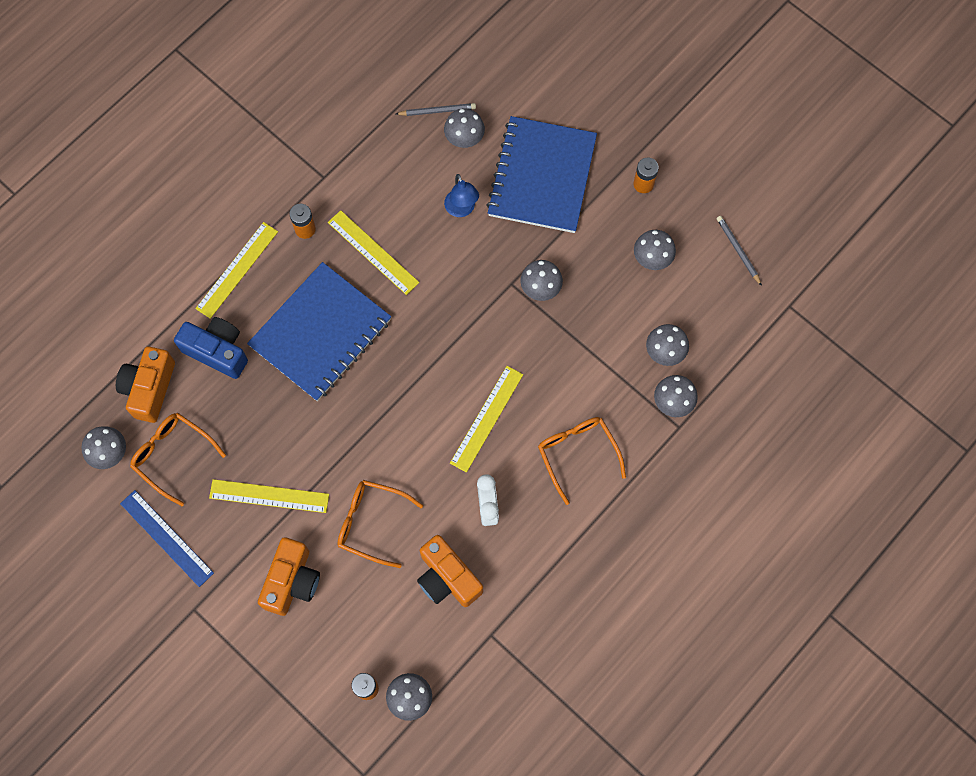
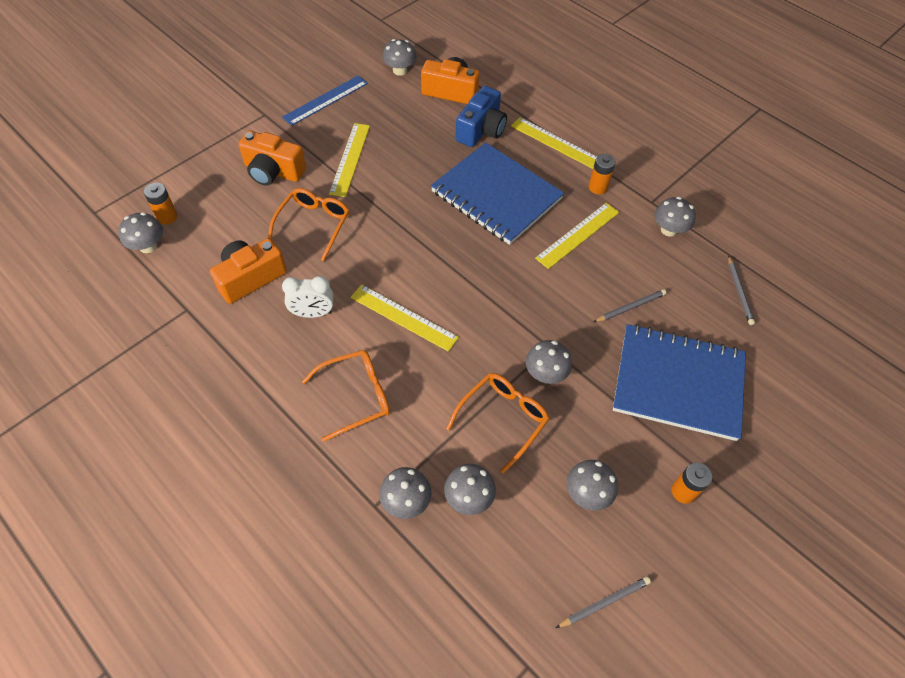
camera: 90 degrees right, 15 degrees down
orange glasses [130,413,226,506] -> orange glasses moved to [446,373,549,474]
grey mushroom [444,109,485,148] -> grey mushroom moved to [654,197,696,237]
blue lamp [444,174,479,217] -> grey pencil [594,289,666,322]

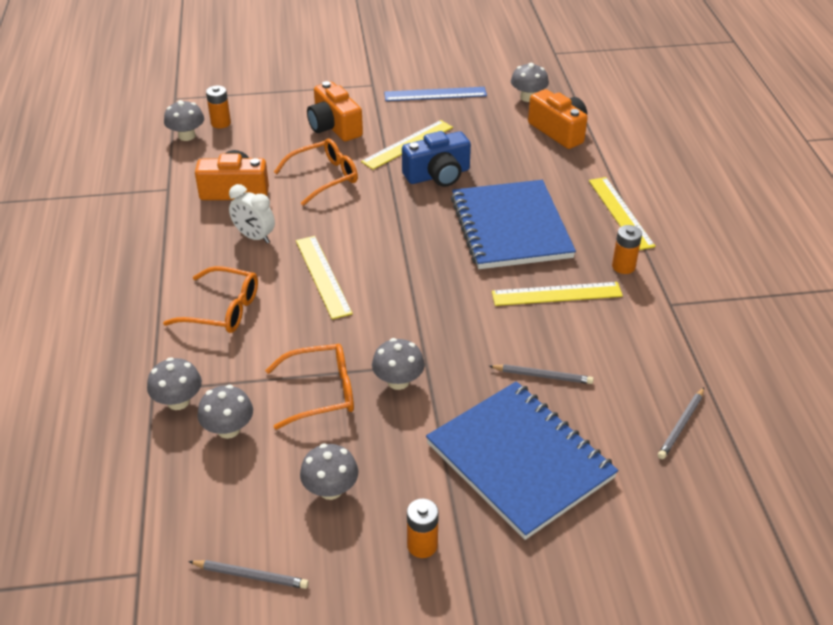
camera: 40 degrees right, 15 degrees down
blue camera [456,86,507,147] -> blue camera moved to [402,131,471,187]
grey mushroom [654,197,696,237] -> none

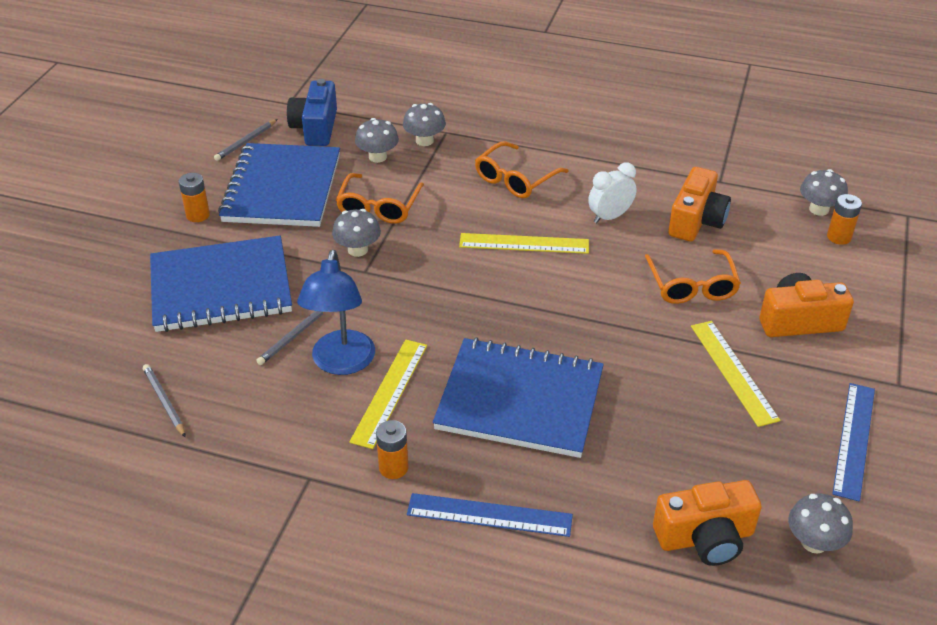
camera: 115 degrees right, 0 degrees up
grey mushroom [300,444,358,500] -> blue notebook [218,143,340,227]
blue camera [402,131,471,187] -> blue camera moved to [287,79,337,146]
yellow ruler [589,177,655,250] -> blue ruler [407,493,573,537]
none -> blue lamp [297,250,375,375]

